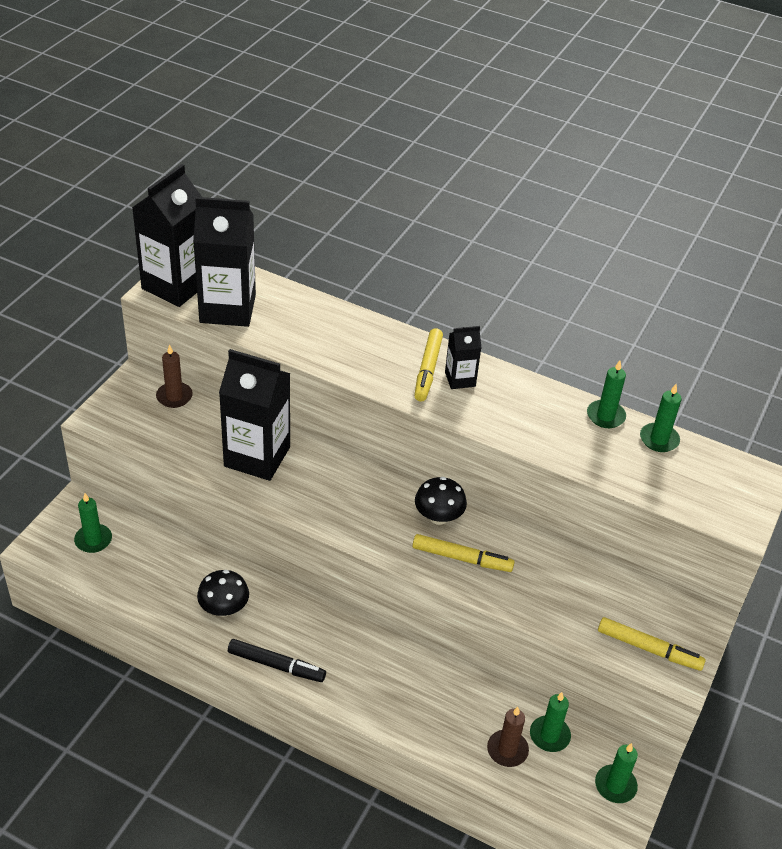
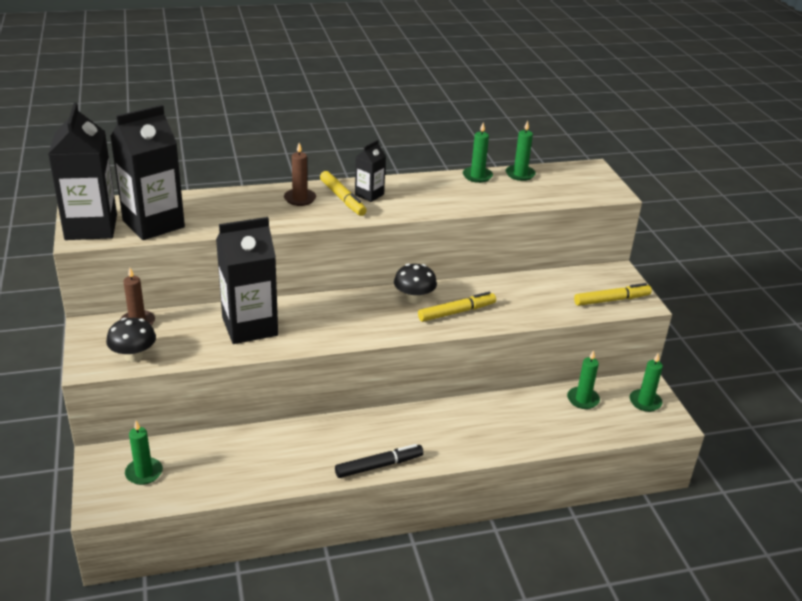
camera: 40 degrees left, 10 degrees down
black mushroom [197,570,249,617] -> black mushroom moved to [106,318,156,362]
brown candle [487,707,529,767] -> brown candle moved to [284,143,316,206]

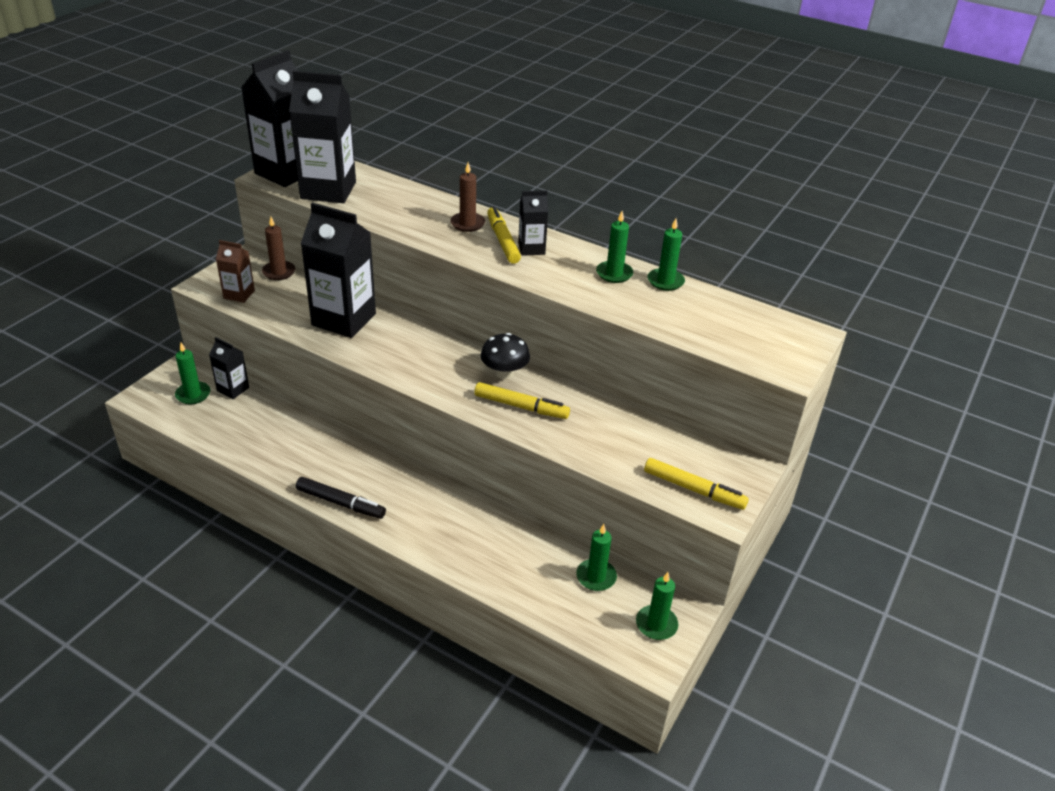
camera: 45 degrees right, 5 degrees up
black mushroom [106,318,156,362] -> brown carton [216,240,255,303]
yellow marker [320,171,367,216] -> yellow marker turned 150 degrees clockwise [487,206,521,264]
green candle [506,120,536,181] -> green candle moved to [596,211,633,283]
none -> black carton [209,337,249,399]

